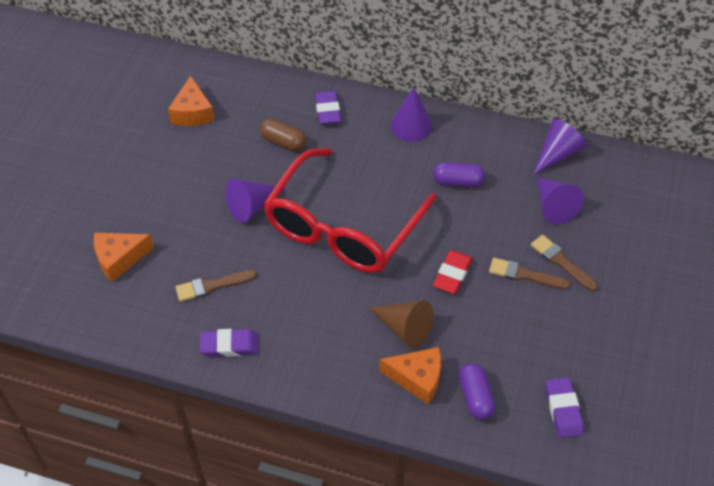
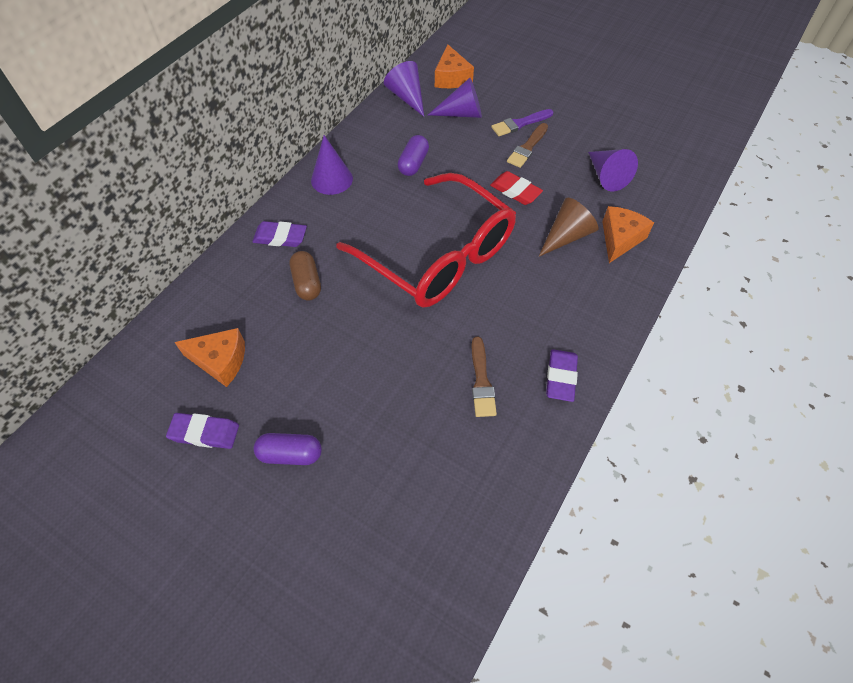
camera: 75 degrees left, 5 degrees up
orange cheese [93,233,154,282] -> orange cheese moved to [435,45,474,88]
purple cone [226,178,286,223] -> purple cone moved to [588,149,638,192]
brown capsule [260,119,306,151] -> brown capsule turned 60 degrees counterclockwise [290,251,321,300]
purple capsule [459,363,495,420] -> purple capsule moved to [254,433,322,465]
brown brush [531,235,598,291] -> purple brush [491,109,554,136]
purple eraser [545,377,584,438] -> purple eraser moved to [166,413,239,449]

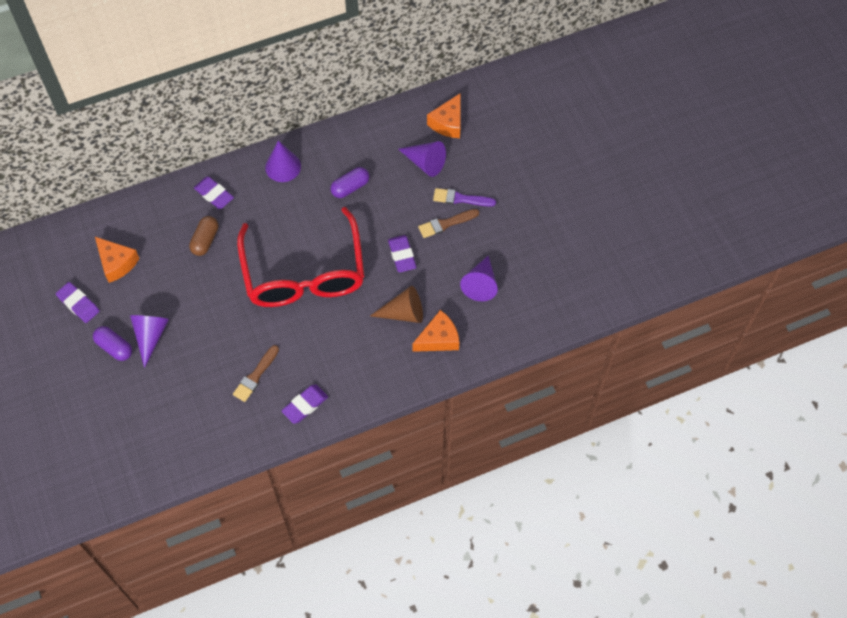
camera: 35 degrees right, 5 degrees up
purple cone [384,61,424,117] -> purple cone moved to [130,315,169,368]
red eraser [490,171,543,205] -> purple eraser [388,235,416,272]

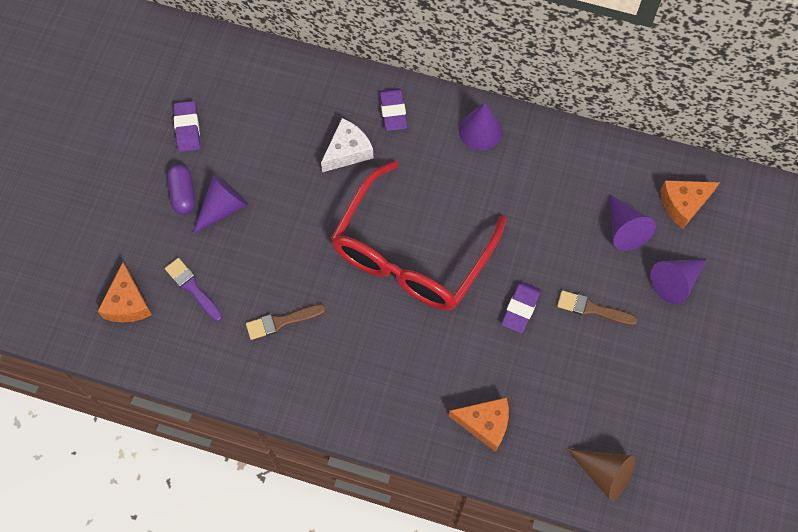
camera: 40 degrees right, 5 degrees up
orange cheese [95,237,140,283] -> orange cheese moved to [97,262,152,322]
brown capsule [189,216,219,256] -> white cheese [321,118,373,172]
purple eraser [281,385,328,424] -> none
purple capsule [330,167,369,198] -> none
brown cone [370,286,423,323] -> brown cone moved to [566,448,635,501]
purple brush [433,188,496,207] -> purple brush moved to [165,258,222,321]
purple cone [460,256,498,301] -> purple cone moved to [650,259,707,304]

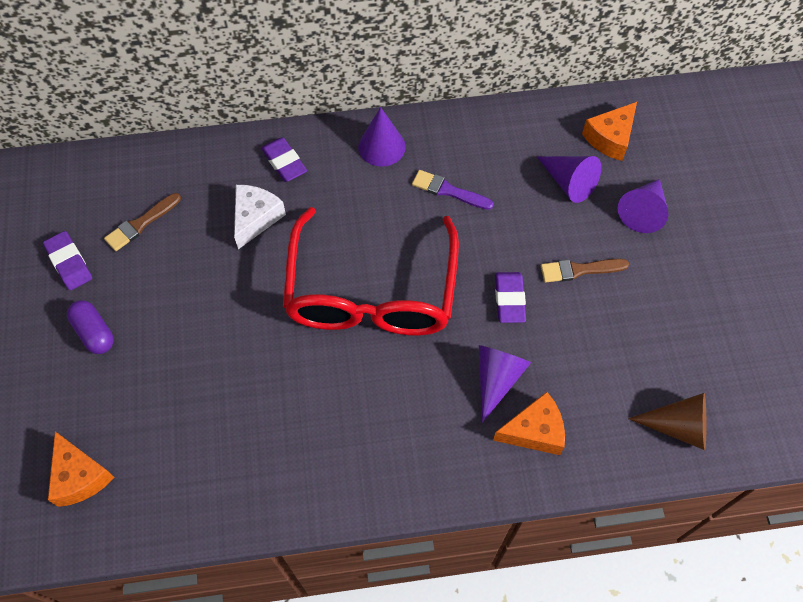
camera: 25 degrees left, 5 degrees down
purple brush [165,258,222,321] -> purple brush moved to [412,170,494,210]
purple cone [192,175,248,235] -> purple cone moved to [479,345,531,423]
brown brush [246,304,326,340] -> brown brush moved to [104,193,181,251]

